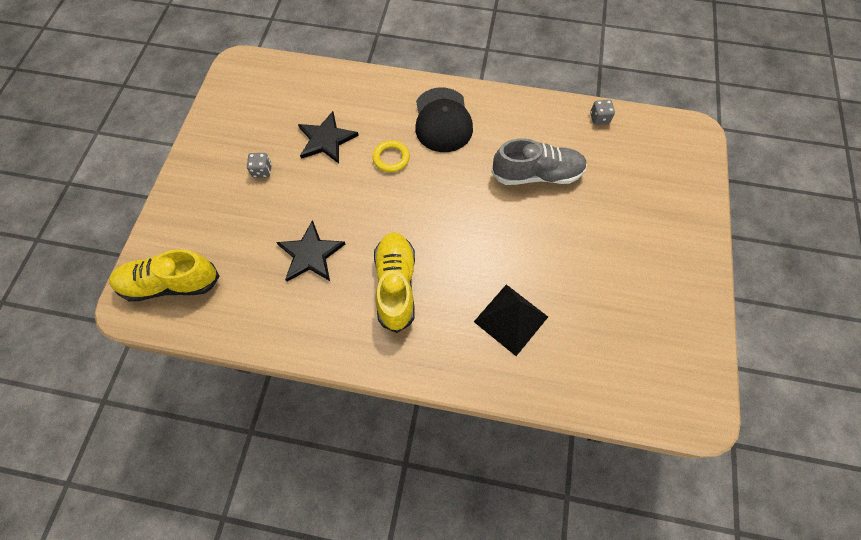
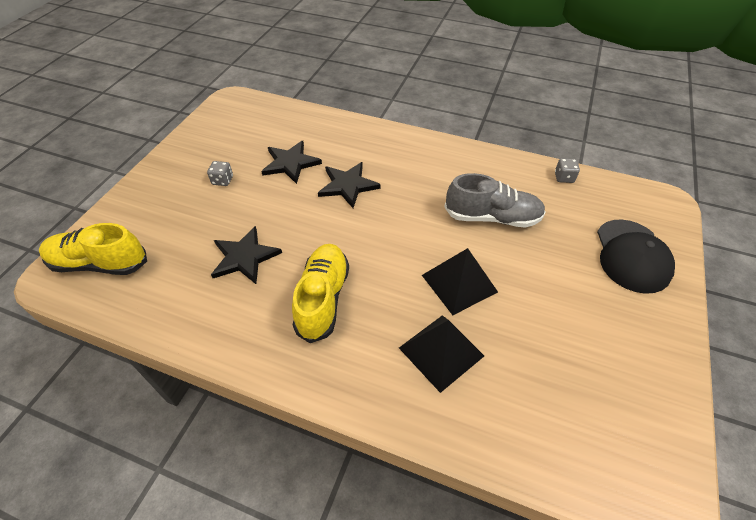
camera: 10 degrees right, 15 degrees down
yellow ring [373,140,410,172] -> black star [318,162,381,208]
black cap [415,87,473,152] -> black cap moved to [597,219,675,294]
none -> black pyramid [422,248,498,315]

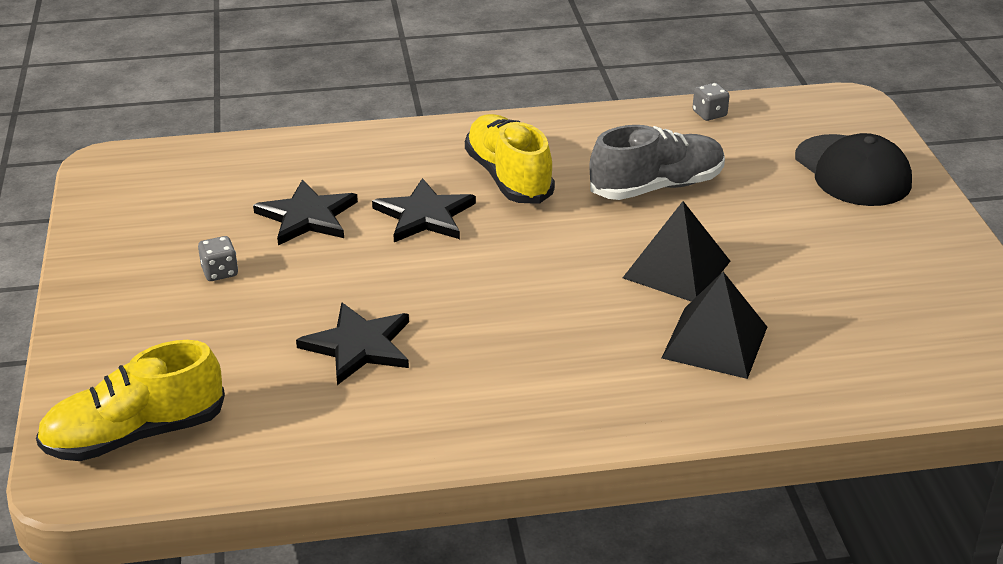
camera: 30 degrees left, 15 degrees down
yellow shoe [292,244,349,343] -> yellow shoe moved to [465,114,555,204]

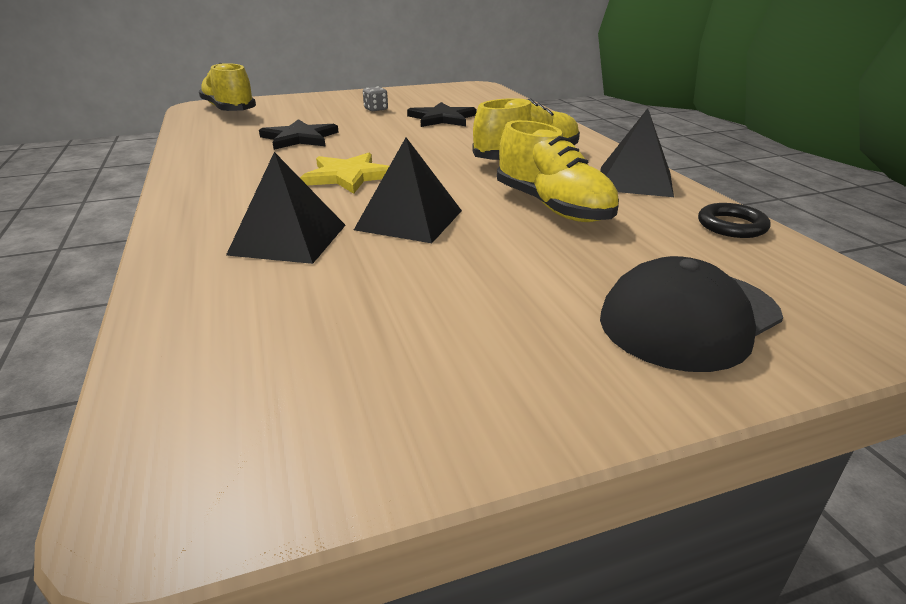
camera: 80 degrees right, 5 degrees down
black star [372,178,476,242] -> none
grey shoe [590,125,725,200] -> yellow shoe [497,120,619,222]
grey dice [693,83,729,121] -> black ring [698,203,771,238]
none -> yellow star [300,153,389,194]
none -> black pyramid [600,108,674,197]

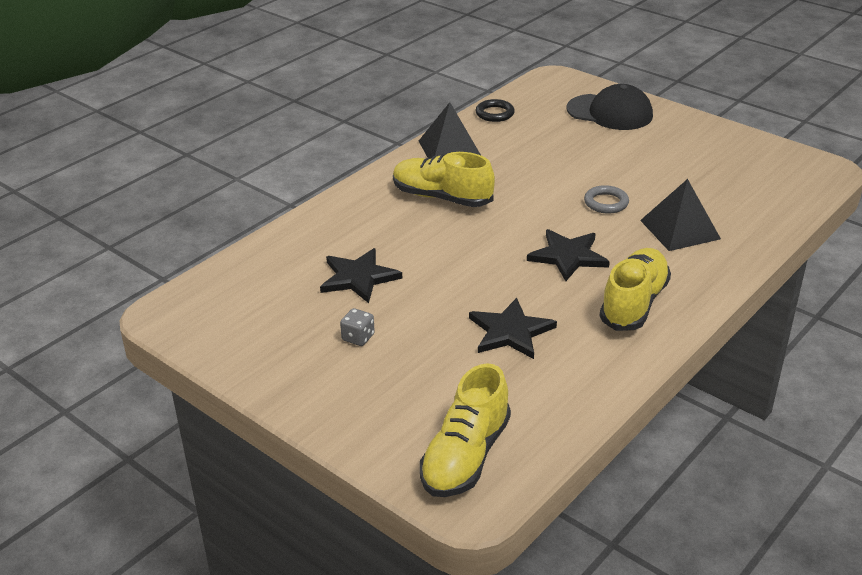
camera: 120 degrees left, 5 degrees up
yellow star [300,153,389,194] -> black star [527,229,610,281]
black pyramid [354,137,462,243] -> grey ring [584,185,629,214]
yellow shoe [497,120,619,222] -> yellow shoe moved to [600,248,671,331]

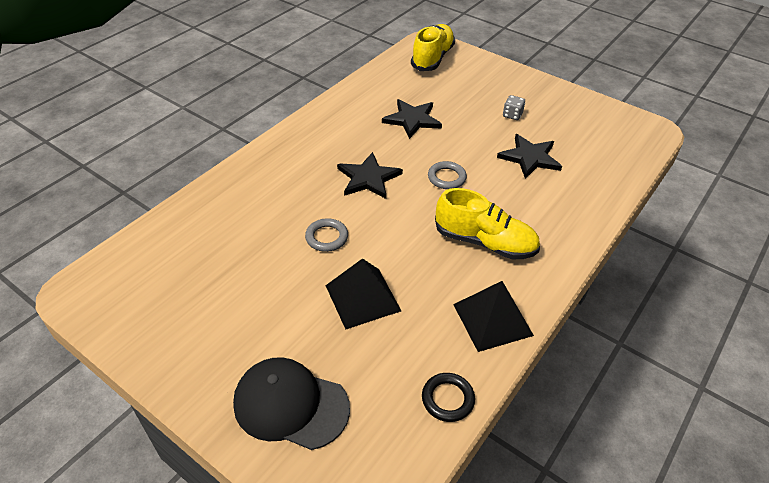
camera: 175 degrees right, 10 degrees up
yellow shoe [600,248,671,331] -> none
black pyramid [640,179,721,251] -> black pyramid moved to [325,258,401,329]
none -> grey ring [428,161,467,189]

